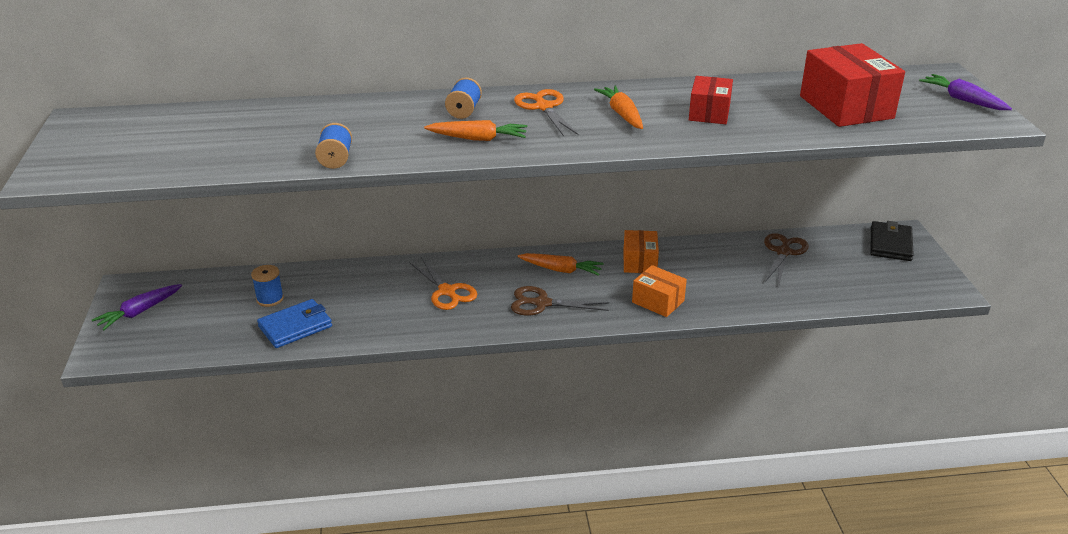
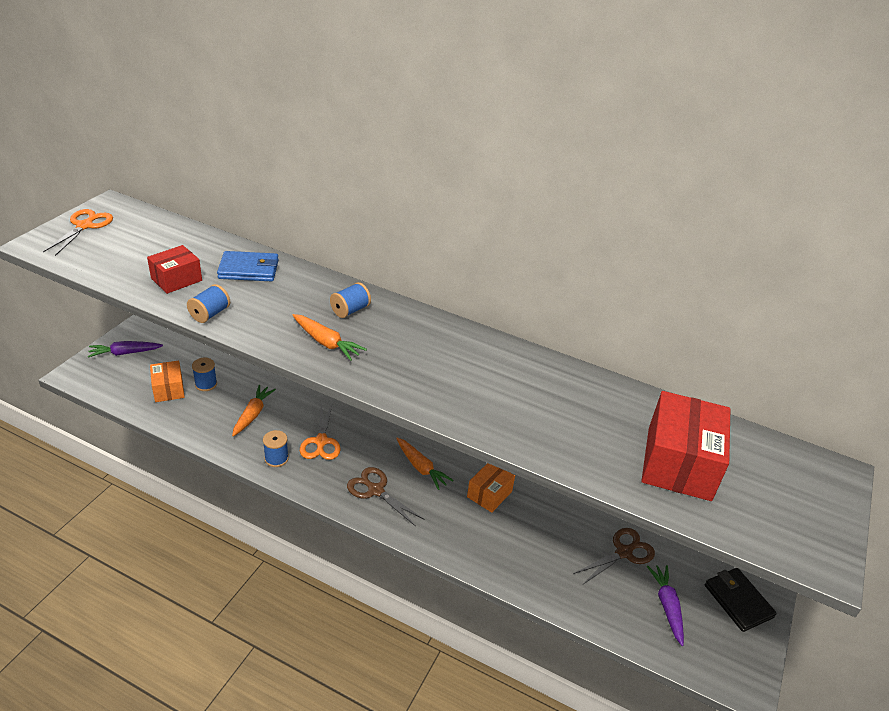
camera: 30 degrees right, 5 degrees up
blue wallet [257,299,332,348] -> blue wallet moved to [217,251,279,281]
orange scissors [514,89,579,136] -> orange scissors moved to [43,209,113,256]
orange carrot [594,85,643,129] -> orange carrot moved to [232,385,276,436]
orange box [632,265,687,317] -> orange box moved to [150,361,185,402]
red box [689,76,733,124] -> red box moved to [147,245,202,294]
black wallet [871,221,914,261] -> black wallet turned 75 degrees counterclockwise [705,568,777,632]
purple carrot [919,74,1012,110] -> purple carrot moved to [647,565,684,646]
none -> blue spool [263,430,289,467]

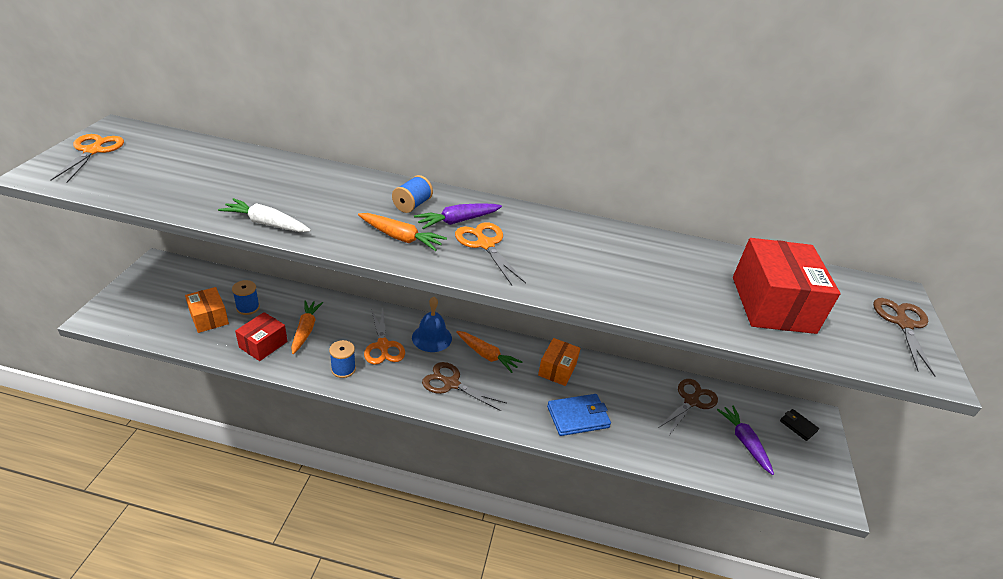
camera: 15 degrees left, 0 degrees up
purple carrot [88,341,163,358] -> purple carrot moved to [414,203,502,229]
red box [147,245,202,294] -> red box moved to [235,312,288,361]
blue spool [187,284,230,323] -> white carrot [218,198,311,232]
blue wallet [217,251,279,281] -> blue wallet moved to [547,394,611,436]
black wallet [705,568,777,632] -> black wallet [780,409,819,441], size x0.59
none -> blue bell [412,297,452,352]
none -> orange scissors [455,222,526,285]
none -> brown scissors [873,298,936,377]

